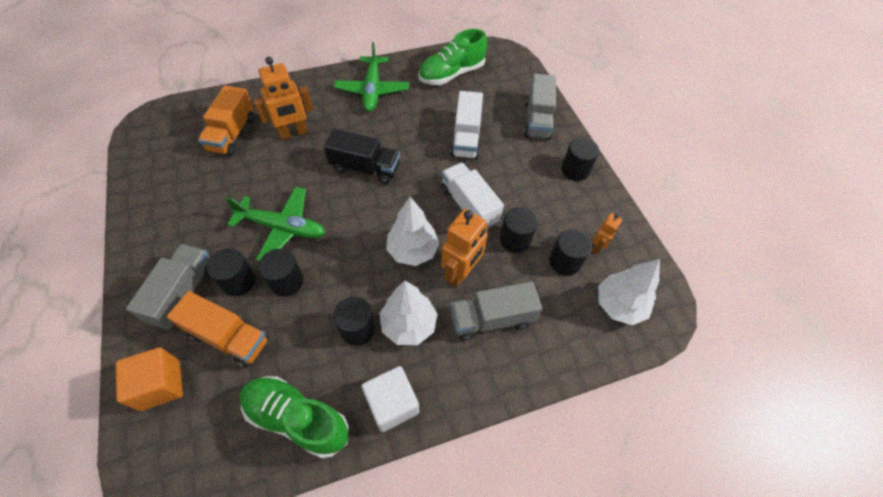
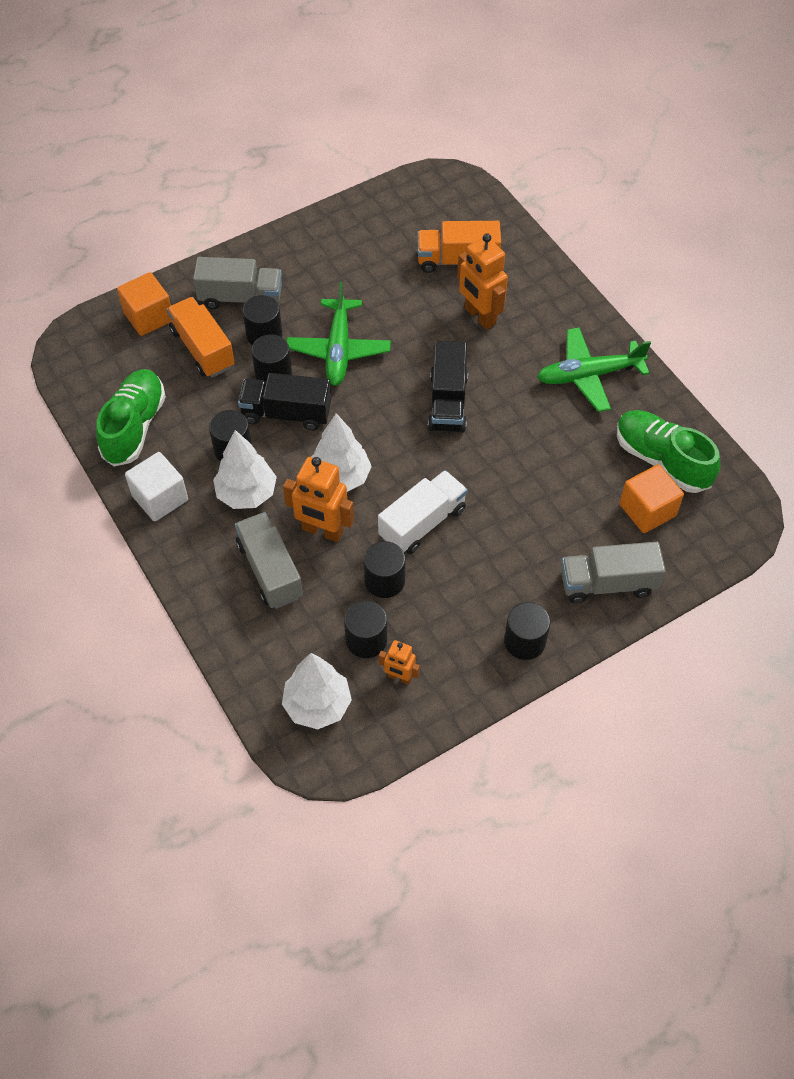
camera: 80 degrees right, 0 degrees up
orange truck [167,291,269,368] -> orange truck turned 135 degrees clockwise [167,297,235,377]
white truck [450,91,483,159] -> none
none -> black truck [238,373,331,431]
none -> orange cube [619,464,684,533]

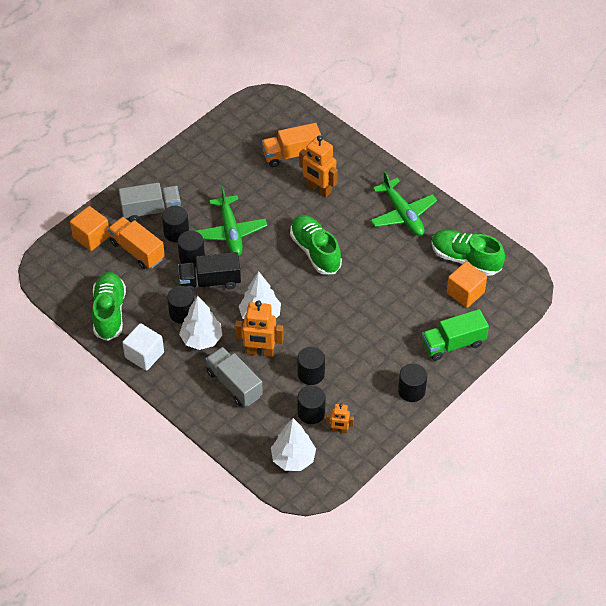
camera: 15 degrees left, 5 degrees down
white truck [378,470,467,554] -> none
black truck [428,341,468,432] -> green shoe [290,215,342,275]
green plane [537,327,651,412] -> green plane turned 90 degrees counterclockwise [370,171,437,236]
grey truck [561,542,666,603] -> green truck [422,309,489,361]

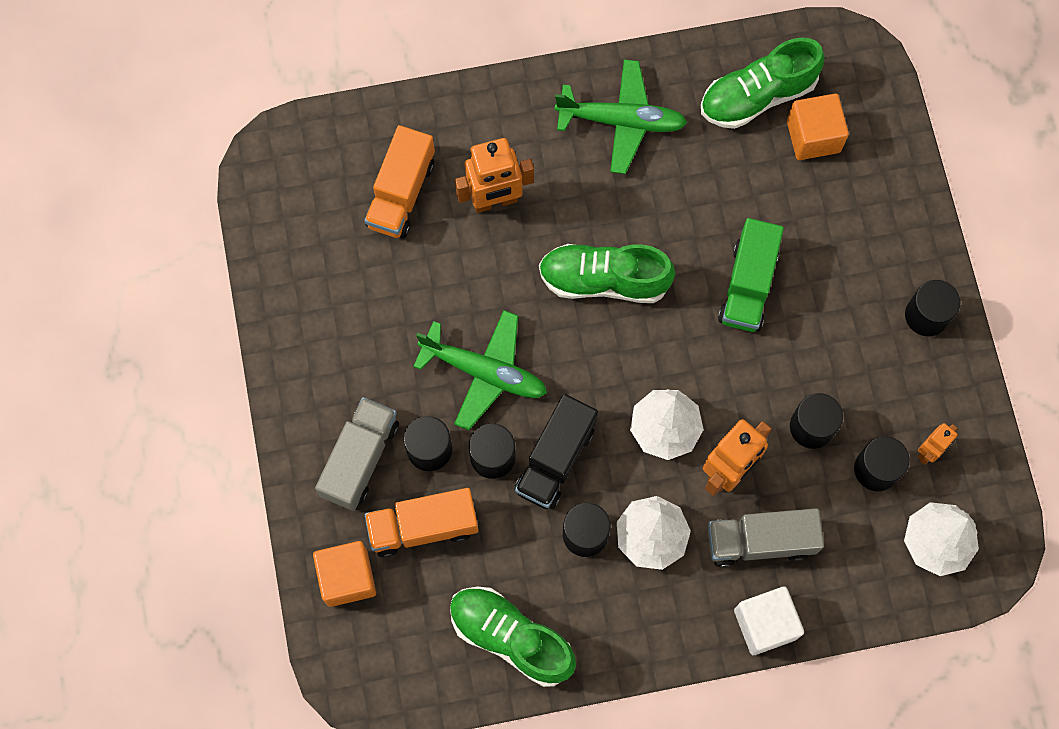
camera: 55 degrees left, 20 degrees up
white cube [122,323,164,371] -> white cube moved to [734,586,804,655]
green truck [422,309,489,361] -> green truck moved to [718,218,784,332]

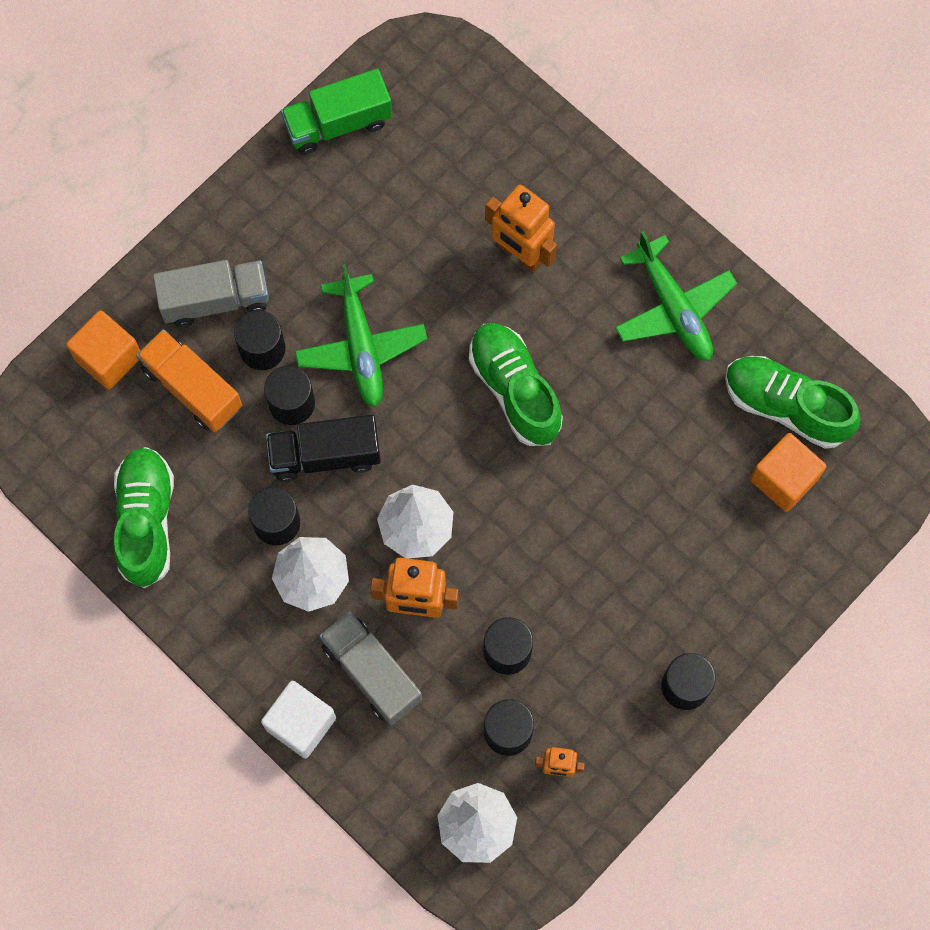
camera: 55 degrees right, 0 degrees up
orange truck [364,125,435,239] -> none
green truck [718,218,784,332] -> green truck moved to [281,69,392,155]

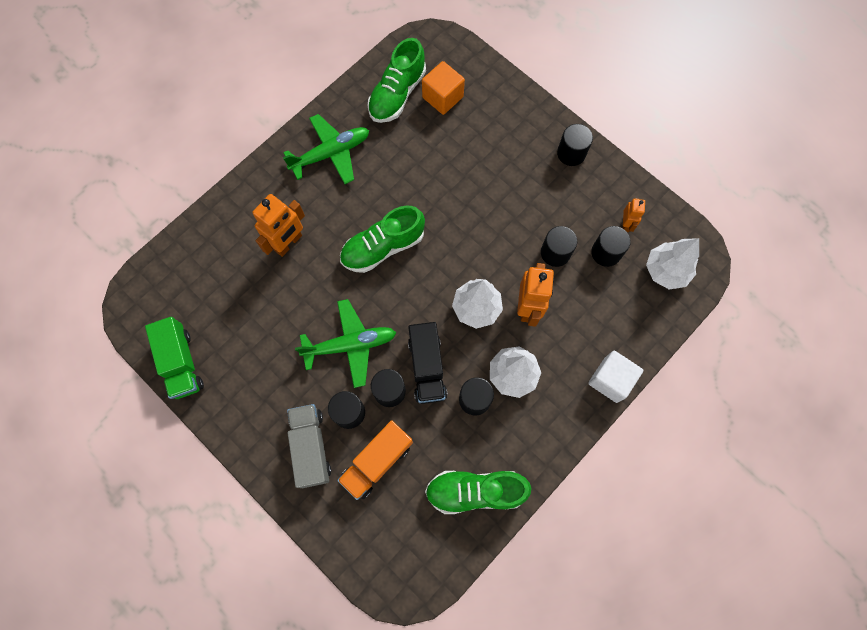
camera: 90 degrees left, 0 degrees up
orange cube [66,310,140,390] -> none
grey truck [320,611,422,725] -> none

